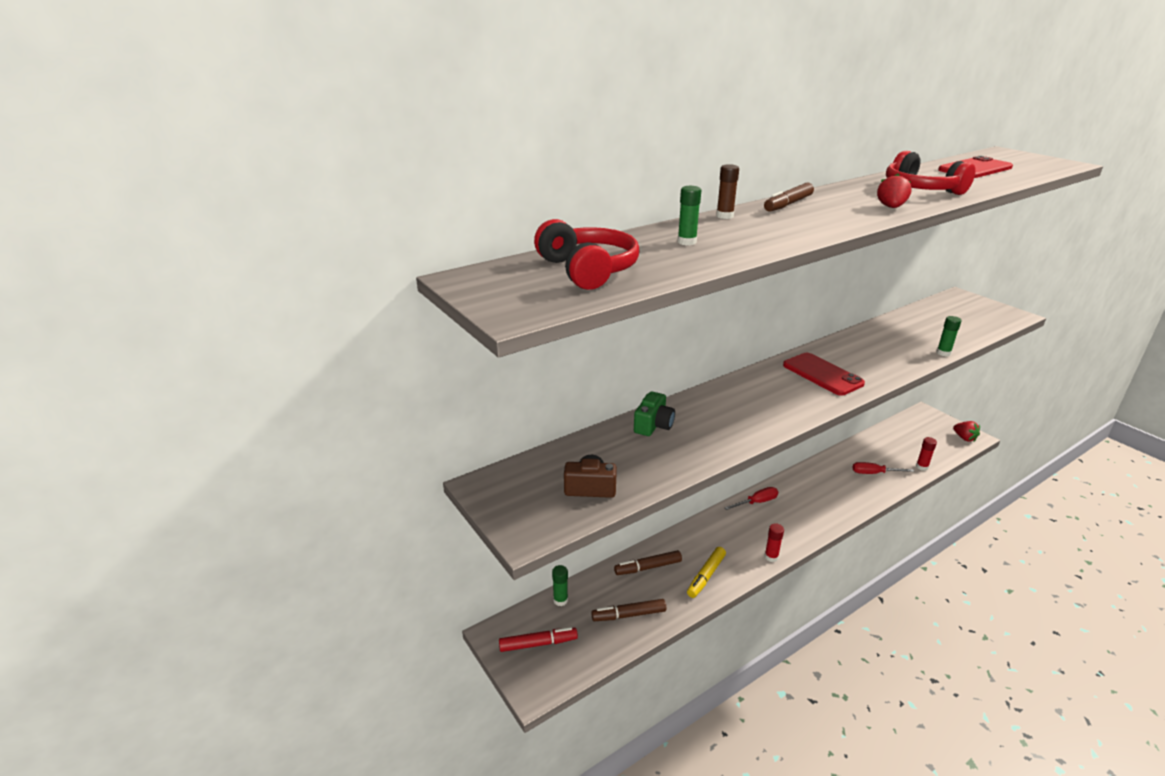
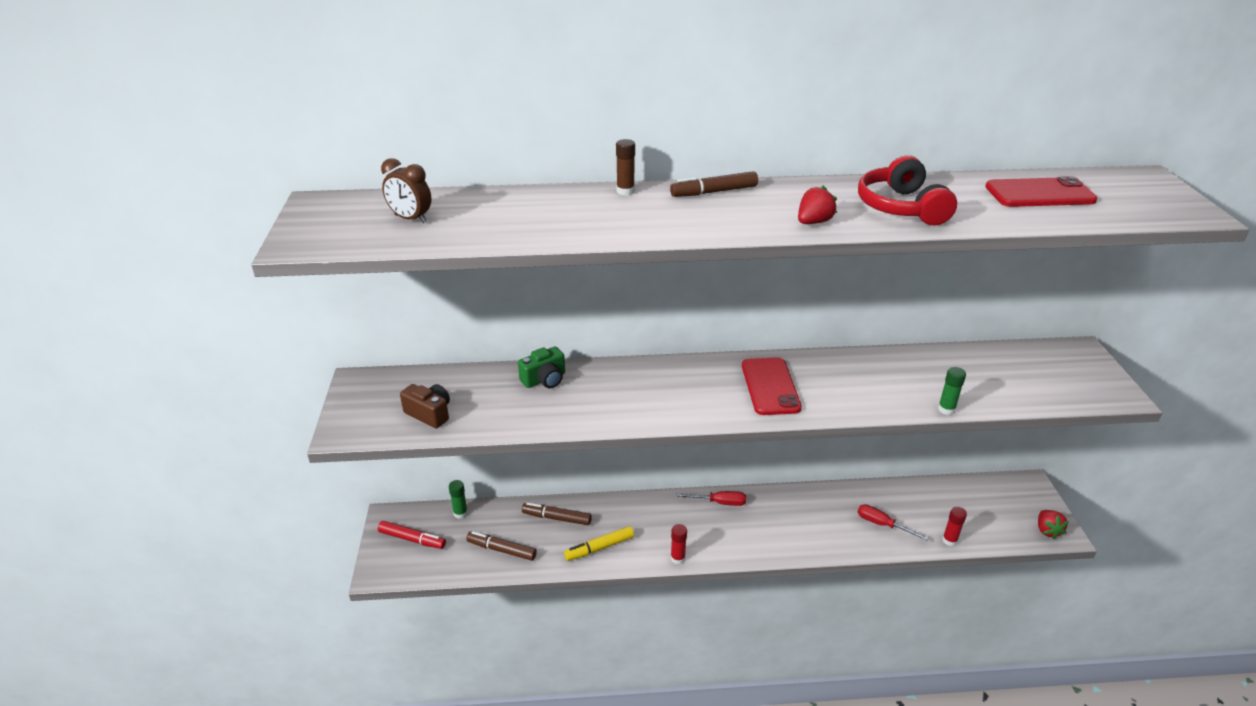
camera: 30 degrees right, 5 degrees up
red headphones [534,219,640,290] -> brown clock [381,158,431,223]
green glue stick [677,186,701,245] -> none

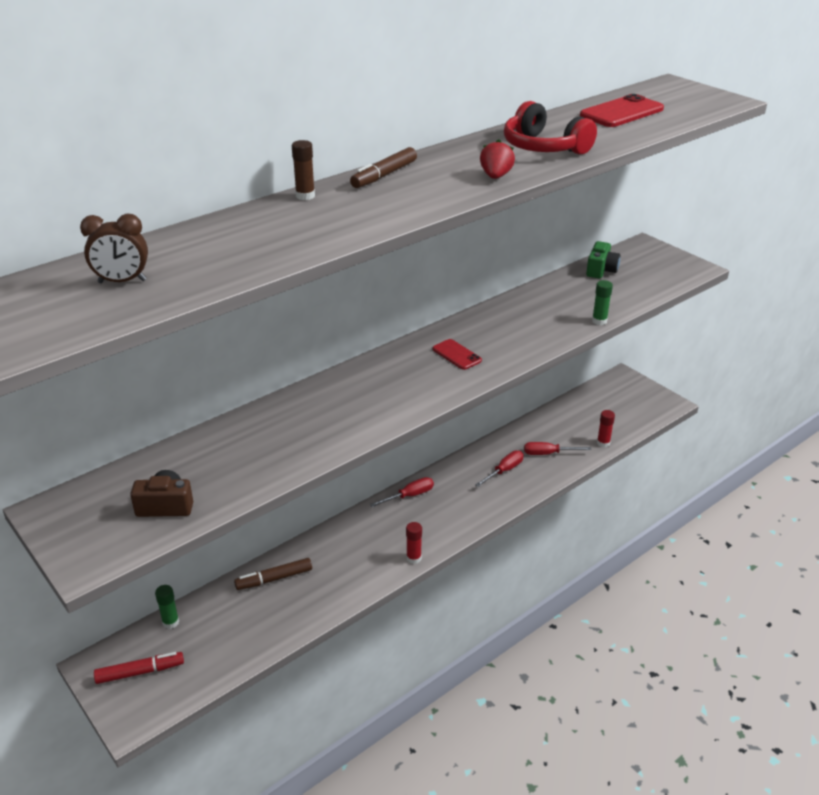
camera: 35 degrees left, 0 degrees up
brown marker [466,531,537,561] -> none
green camera [518,347,565,388] -> green camera moved to [586,241,620,278]
yellow marker [564,526,634,561] -> none
red phone [742,357,802,415] -> red phone [433,339,482,370], size x0.59
red strawberry [1038,510,1069,539] -> none
none -> red screwdriver [475,451,524,487]

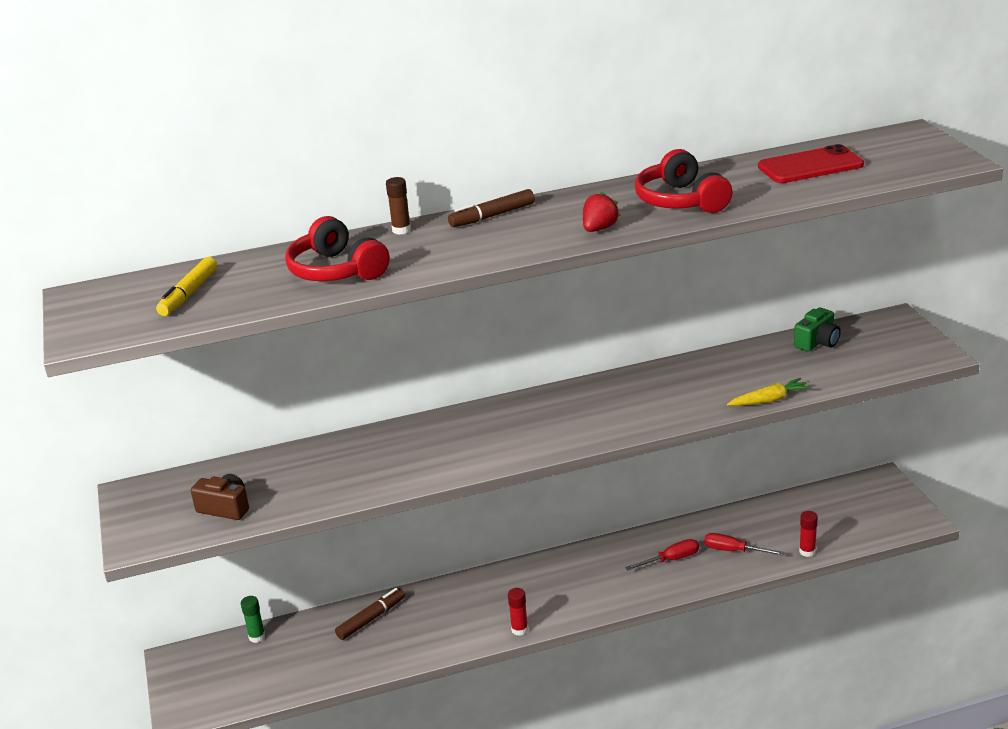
camera: 25 degrees right, 5 degrees down
brown clock [80,214,148,283] -> yellow marker [156,257,217,316]
red marker [94,652,184,684] -> none
brown marker [234,558,312,590] -> brown marker turned 135 degrees clockwise [335,588,405,640]
red screwdriver [370,477,434,507] -> none
red phone [433,339,482,370] -> none
green glue stick [592,280,613,325] -> yellow carrot [727,378,812,406]
none -> red headphones [285,216,390,281]

